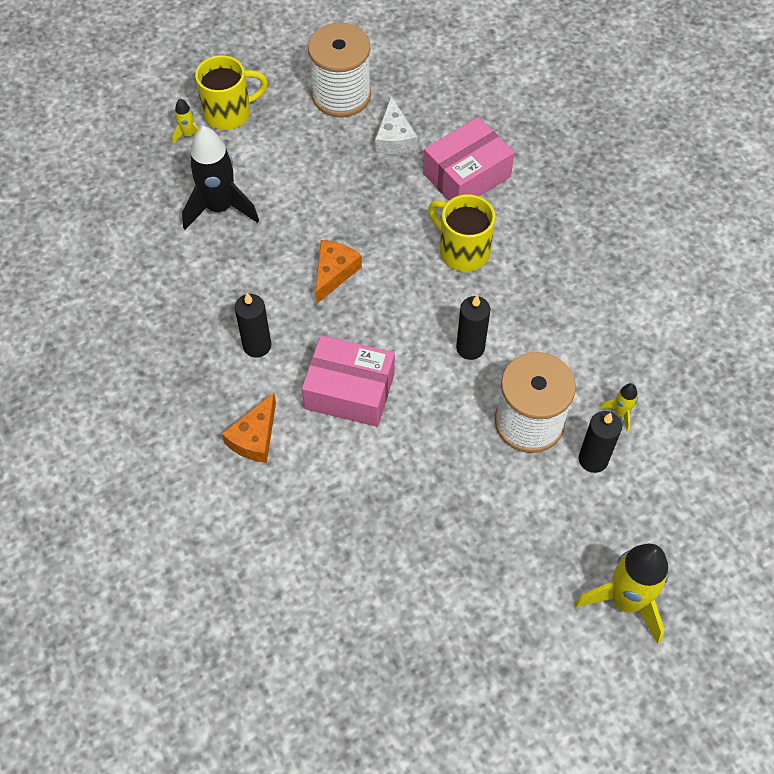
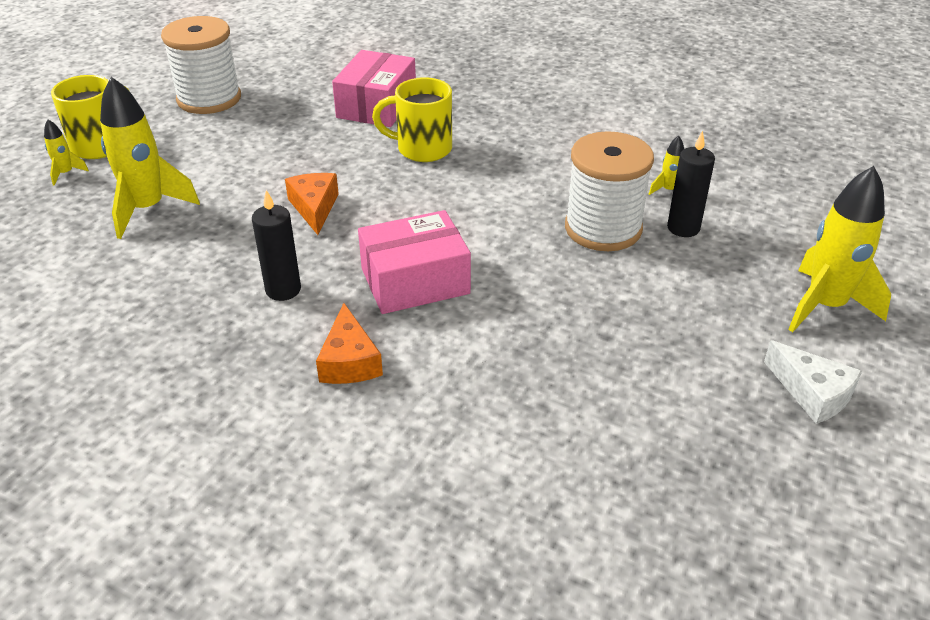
camera: 35 degrees left, 20 degrees down
black rocket [182,126,259,230] -> yellow rocket [100,77,200,239]
white cheese [375,96,418,154] -> white cheese moved to [764,340,862,424]
black candle [456,295,491,360] -> none

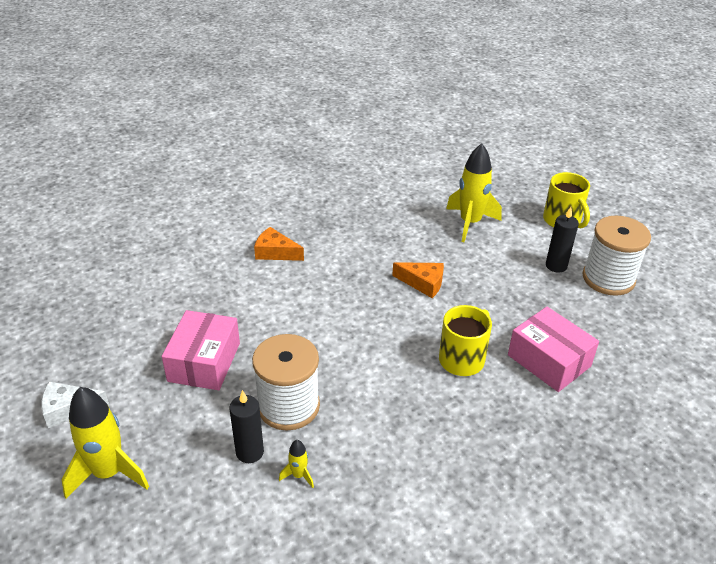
camera: 120 degrees right, 0 degrees up
yellow rocket [44,120,89,186] -> none
black candle [252,190,301,301] -> black candle moved to [546,207,579,273]
pink box [358,210,471,314] -> pink box moved to [162,310,240,390]

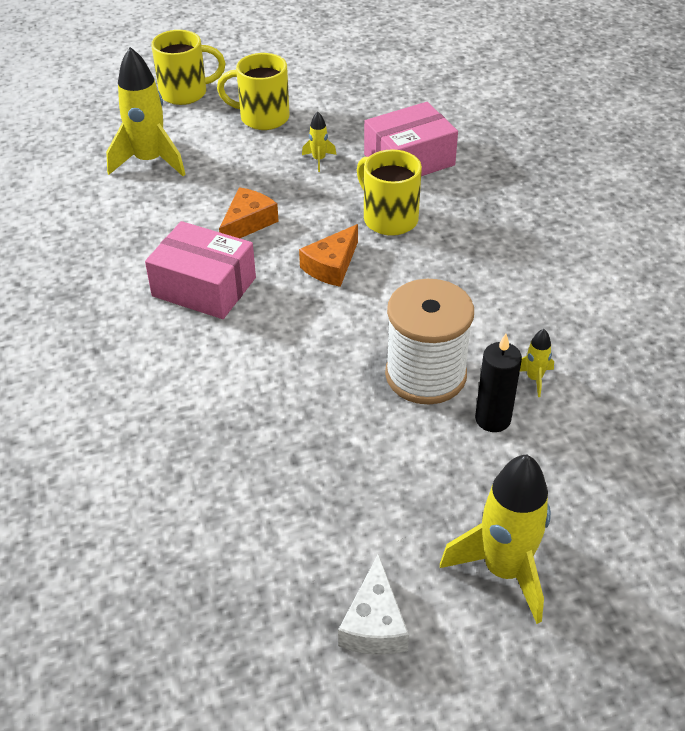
camera: 75 degrees left, 5 degrees up
pink box [162,310,240,390] -> pink box moved to [145,221,256,319]
orange cheese [254,227,304,261] -> orange cheese moved to [299,224,358,287]
black candle [546,207,579,273] -> yellow mug [217,53,290,130]
white spool [582,216,651,296] -> none
none -> yellow rocket [302,112,336,172]

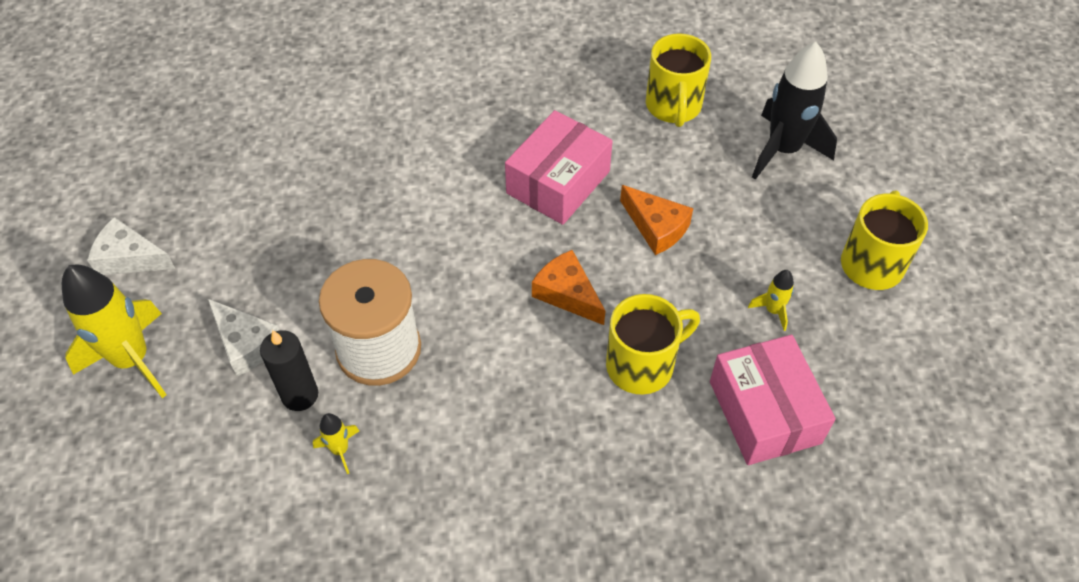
camera: 100 degrees right, 10 degrees up
yellow rocket [106,47,186,176] -> black rocket [752,42,837,180]
yellow mug [151,30,226,105] -> yellow mug moved to [646,34,711,127]
none -> white cheese [208,299,280,376]

